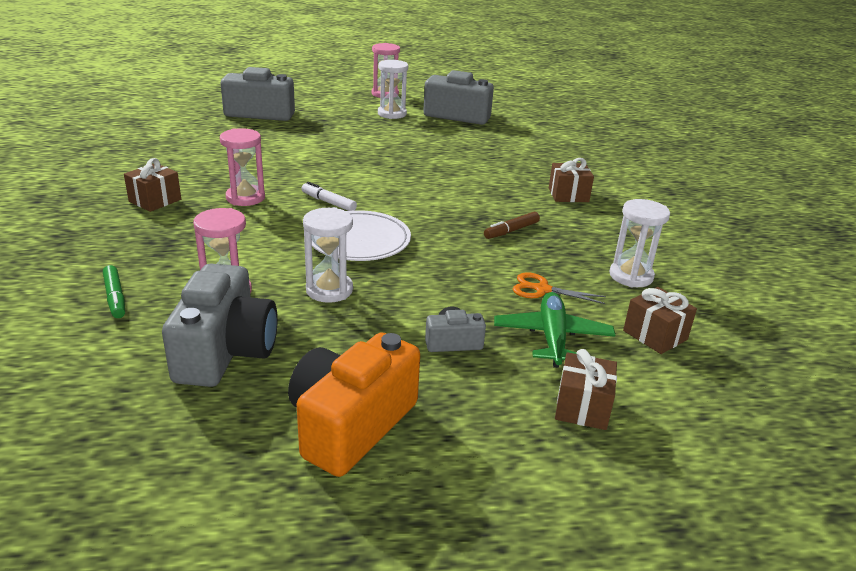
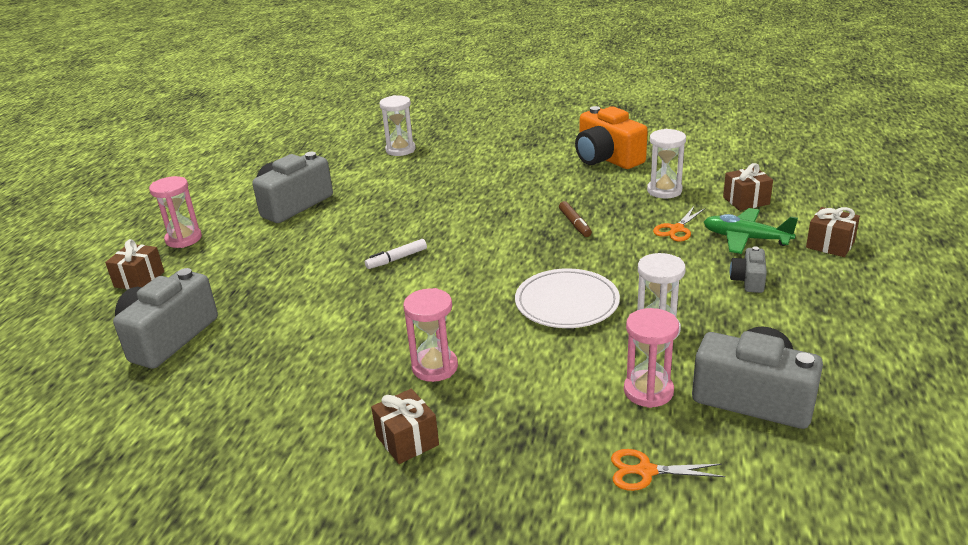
camera: 65 degrees left, 0 degrees up
green marker [103,265,125,318] -> orange scissors [611,449,725,491]
orange camera [288,332,420,477] -> orange camera moved to [575,106,648,169]
white marker [302,182,357,211] -> white marker moved to [365,239,427,269]
white hourglass [378,60,408,119] -> white hourglass moved to [379,95,416,156]
brown gift [549,158,594,202] -> brown gift moved to [105,239,164,290]

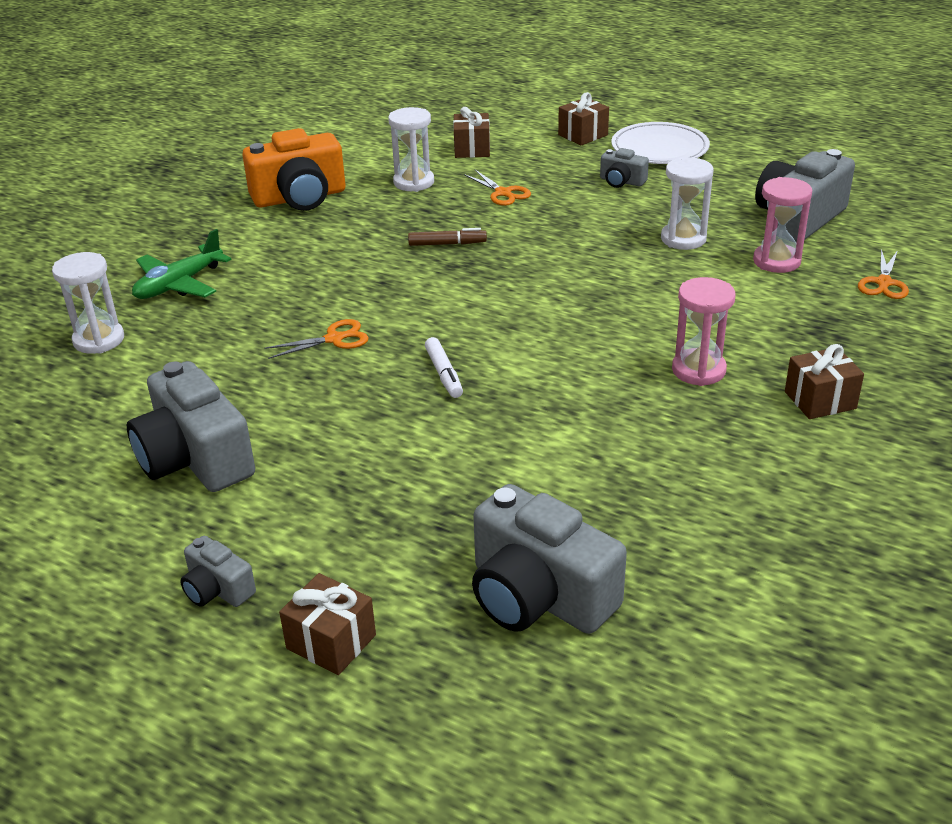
camera: 75 degrees left, 5 degrees up
pink hourglass [149,176,202,248] -> grey camera [180,536,256,607]
white plate [515,268,620,328] -> white plate moved to [611,122,710,164]
green plane [704,208,798,254] -> green plane moved to [132,229,232,299]
none -> orange scissors [264,319,369,359]

